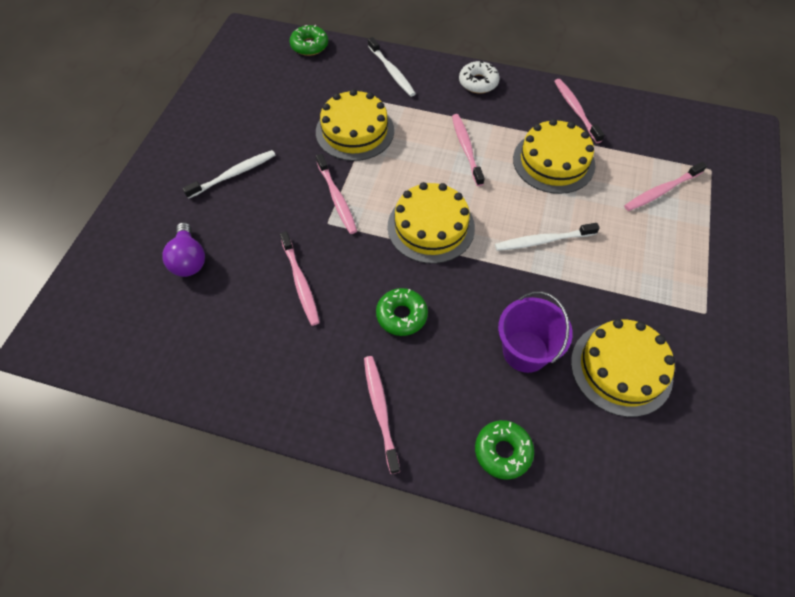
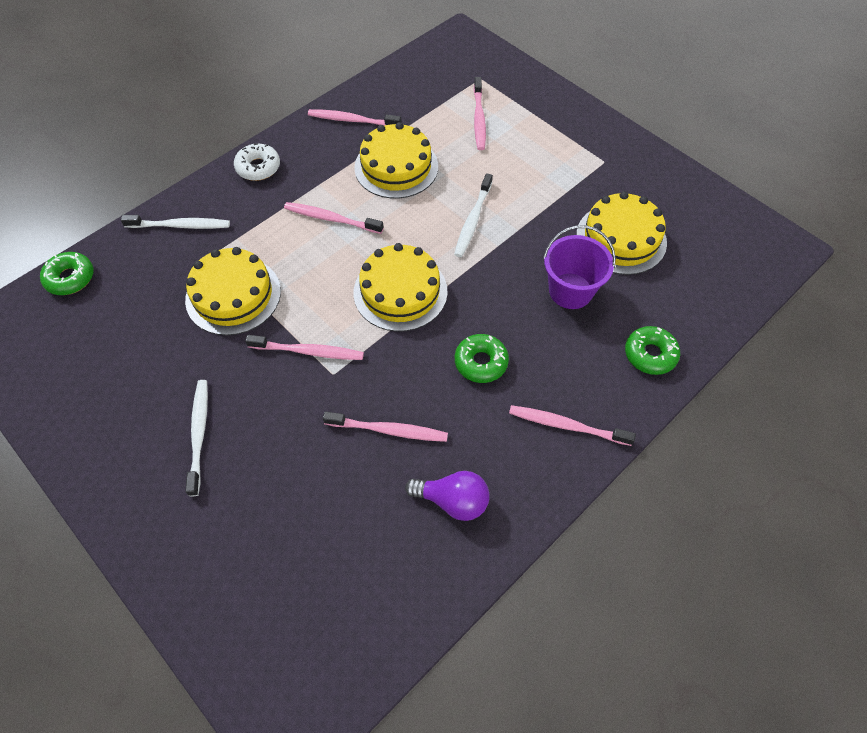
camera: 60 degrees left, 0 degrees up
purple light bulb [162,222,205,277] -> purple light bulb moved to [405,471,490,521]

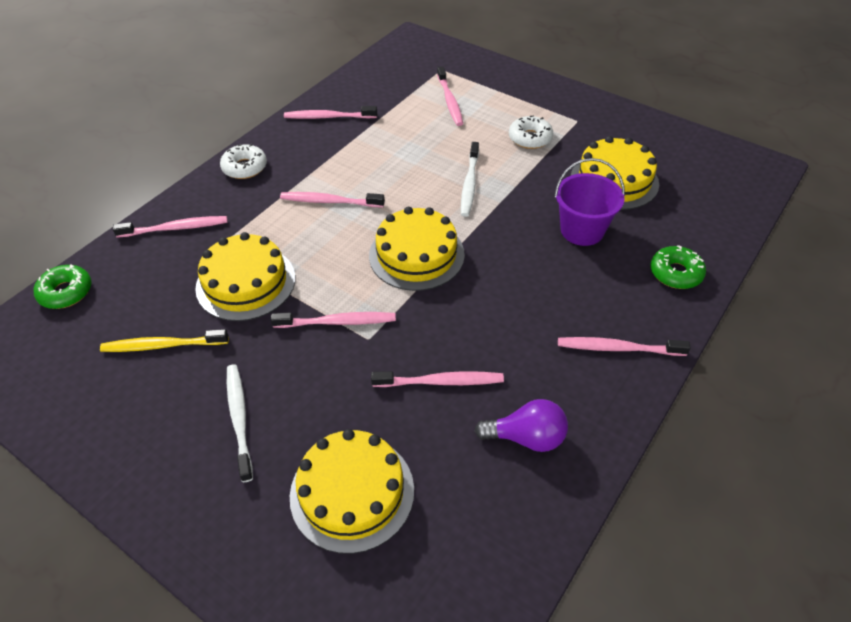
camera: 10 degrees left, 10 degrees down
white toothbrush [121,215,230,229] -> pink toothbrush [113,216,228,238]
yellow cake [354,122,438,199] -> yellow cake moved to [290,429,414,554]
green donut [455,334,509,383] -> none
none -> yellow toothbrush [100,329,229,352]
none -> white donut [509,115,553,149]

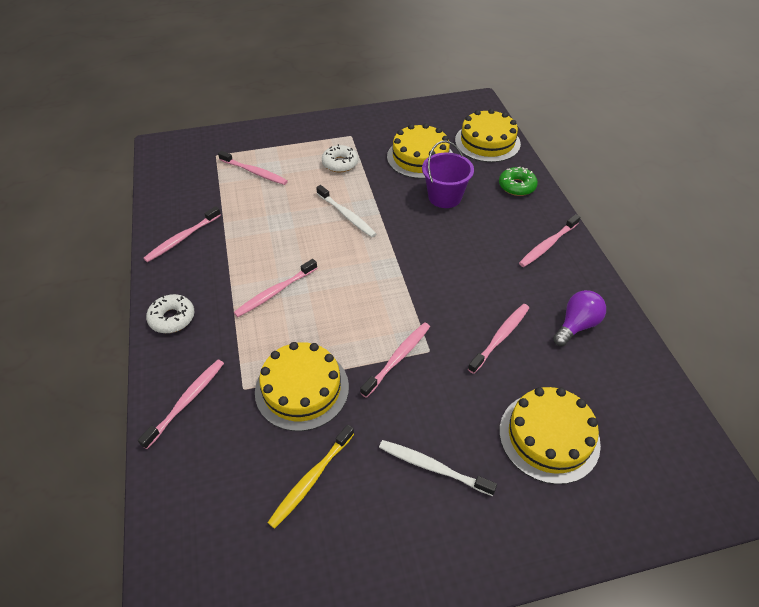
camera: 50 degrees left, 0 degrees up
green donut [34,264,92,309] -> none
yellow cake [369,207,465,291] -> yellow cake moved to [455,109,521,162]

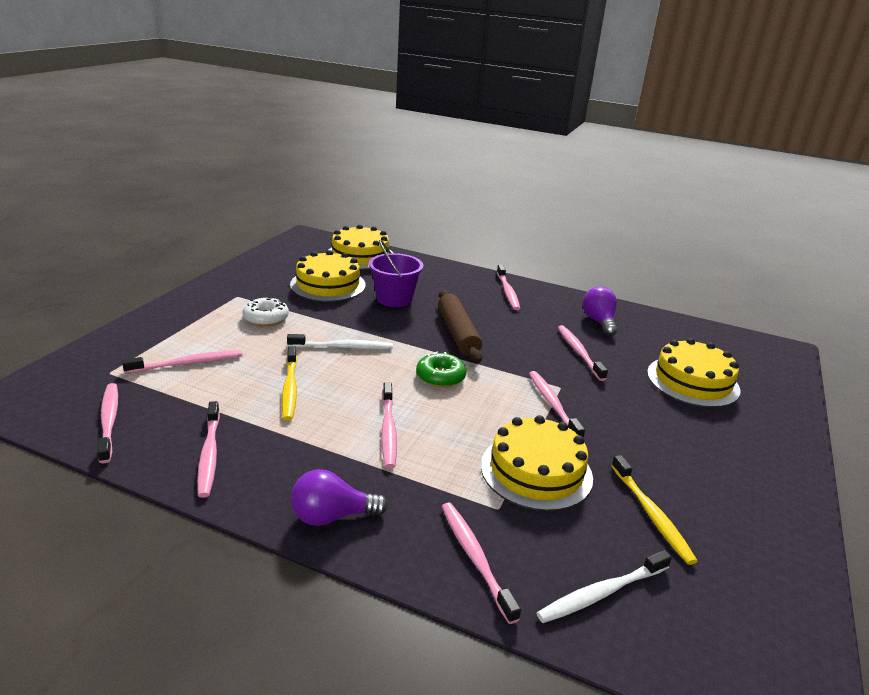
camera: 55 degrees left, 20 degrees down
white donut [146,294,194,333] -> purple light bulb [291,469,388,526]
white toothbrush [379,440,497,496] -> white toothbrush moved to [536,550,672,623]
green donut [499,167,538,196] -> green donut moved to [416,352,466,387]
none -> pink toothbrush [97,383,118,463]
none -> yellow toothbrush [282,346,297,421]
none -> brown rolling pin [438,290,483,363]

